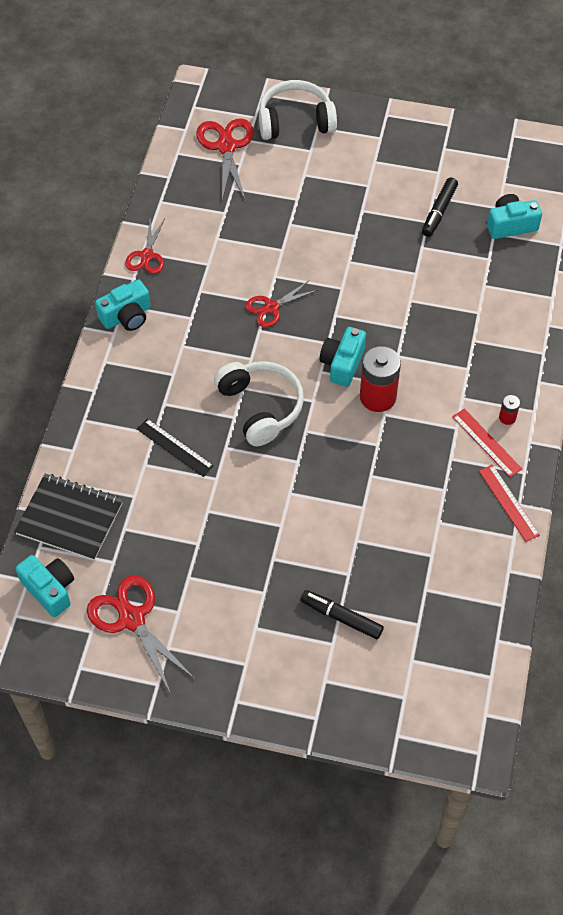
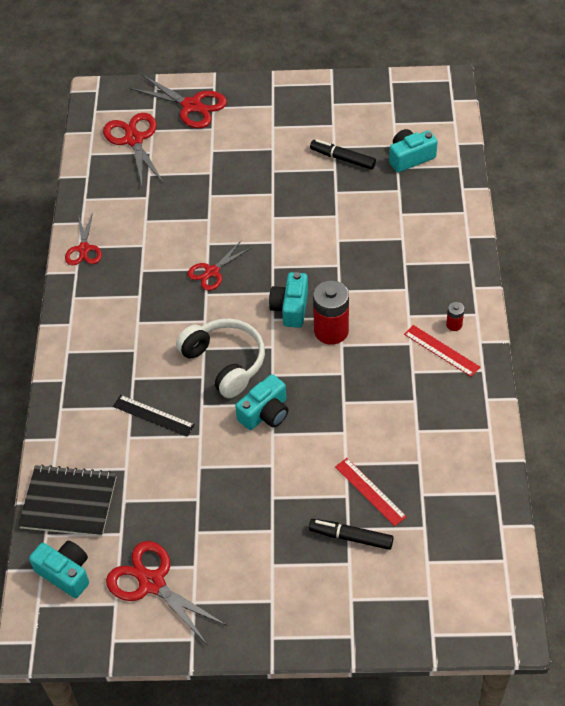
camera: 10 degrees left, 5 degrees down
turquoise camera [95,279,151,331] -> turquoise camera moved to [235,374,288,430]
white headphones [259,80,337,140] -> red scissors [130,75,227,129]
black marker [422,178,458,237] -> black marker turned 105 degrees clockwise [310,139,376,170]
red ruler [479,464,540,542] -> red ruler moved to [335,458,407,526]

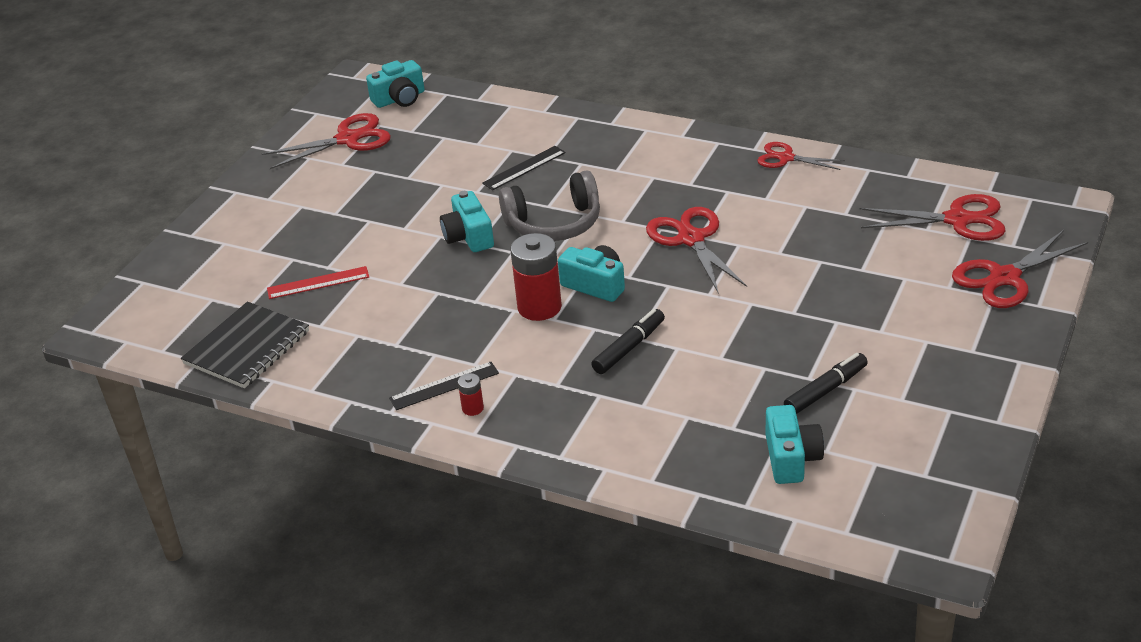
camera: 115 degrees right, 15 degrees down
black notebook [18,464,116,537] -> black notebook moved to [181,302,309,388]
white headphones [176,319,265,398] -> grey headphones [499,170,600,241]
red scissors [187,241,252,291] -> red scissors [646,207,747,294], size x1.57
black marker [309,519,394,550] -> black marker moved to [592,309,665,374]
red ruler [404,325,480,377] -> black ruler [389,362,499,410]

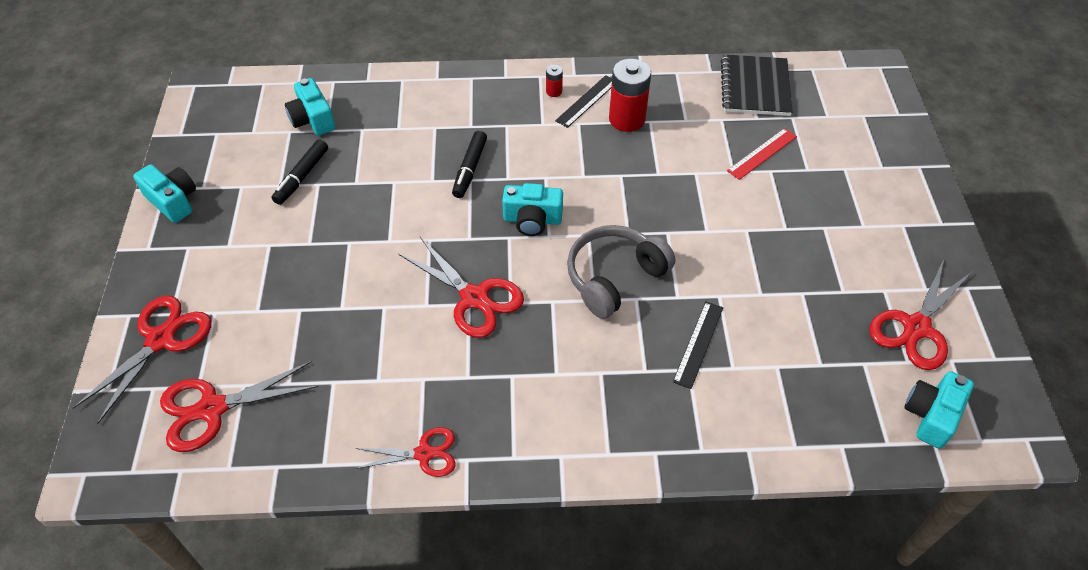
camera: 150 degrees right, 15 degrees up
turquoise camera [440,191,494,252] -> turquoise camera moved to [133,164,196,223]
red battery [510,233,562,321] -> red battery moved to [609,59,651,132]

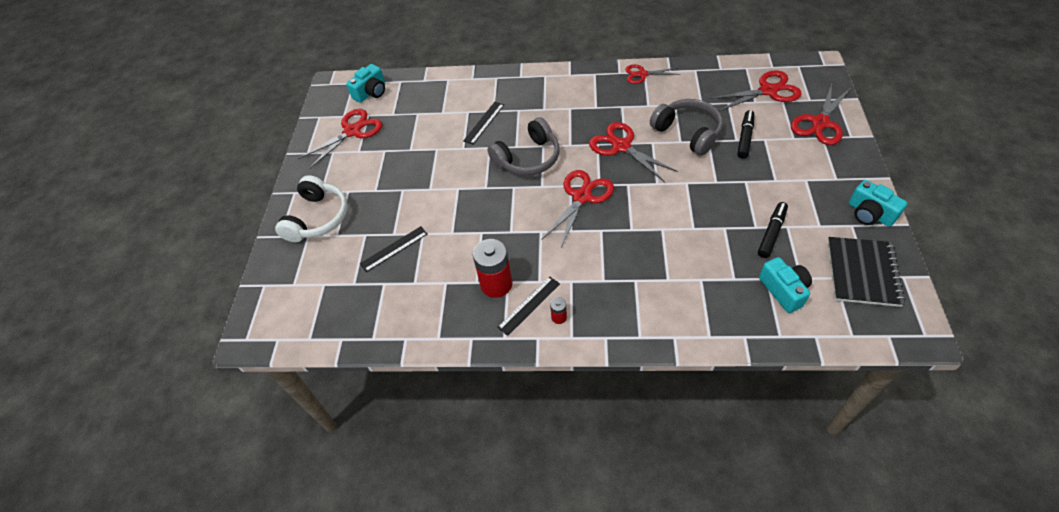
camera: 170 degrees left, 0 degrees up
black marker [452,131,487,198] -> black marker moved to [737,110,754,159]
turquoise camera [502,183,563,236] -> red scissors [541,170,614,247]
black notebook [721,54,793,116] -> black notebook moved to [828,237,906,307]
red ruler [727,128,797,180] -> black ruler [360,226,428,272]
none -> white headphones [275,175,348,242]
none -> grey headphones [650,99,723,156]

